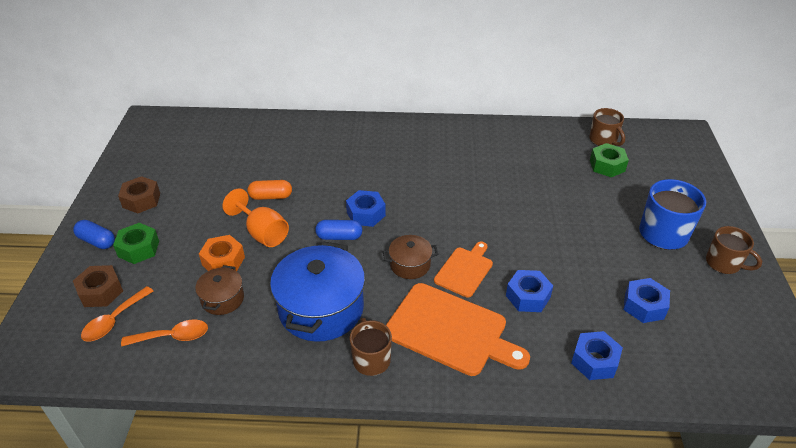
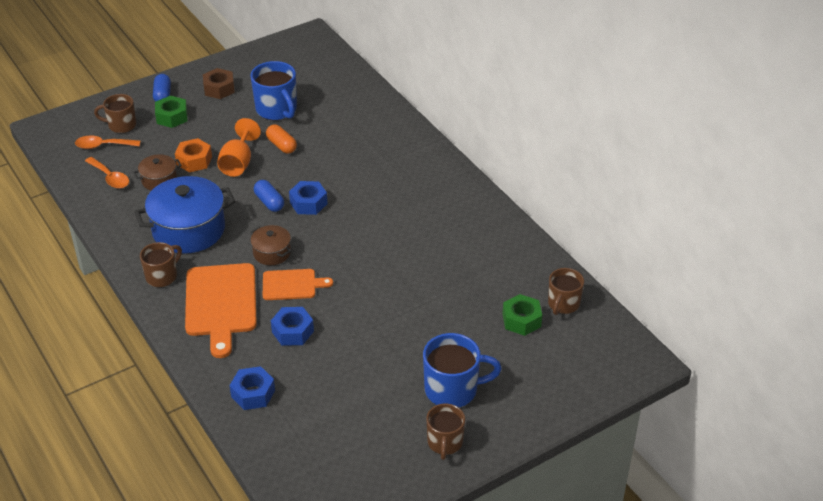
camera: 55 degrees right, 0 degrees up
brown nut [73,265,123,307] -> brown mug [94,94,136,133]
blue nut [623,278,670,323] -> none
none -> blue mug [250,61,297,120]

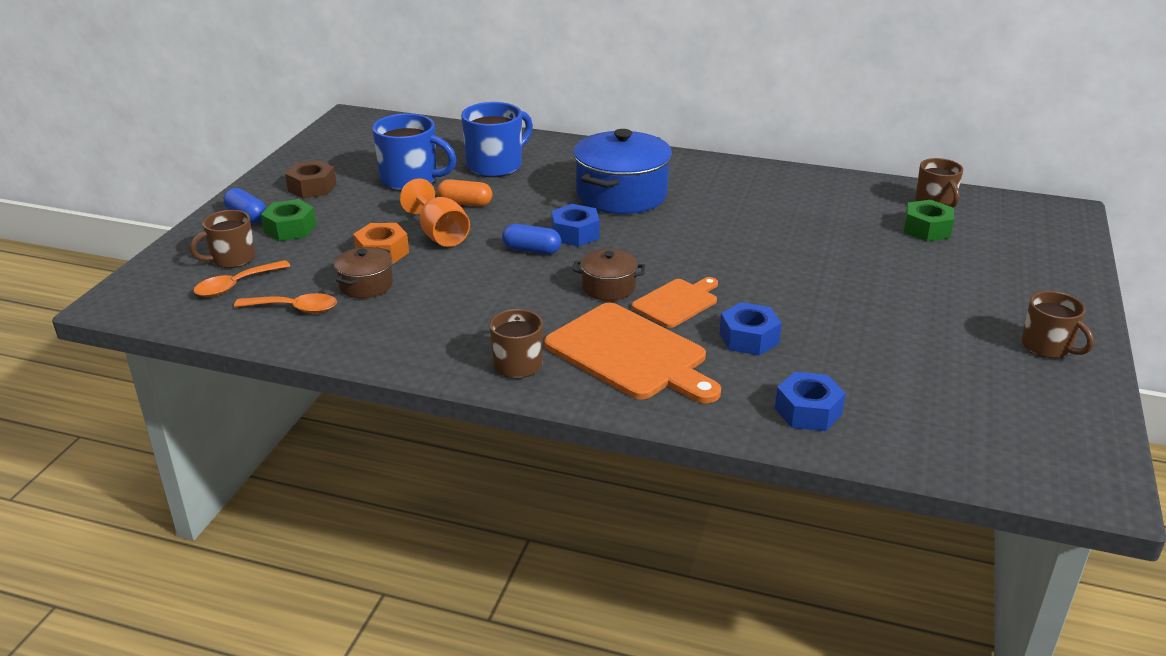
camera: 40 degrees left, 10 degrees down
blue pot [135,176,235,254] -> blue pot moved to [573,129,672,214]
blue mug [423,333,502,407] -> blue mug moved to [461,102,533,177]

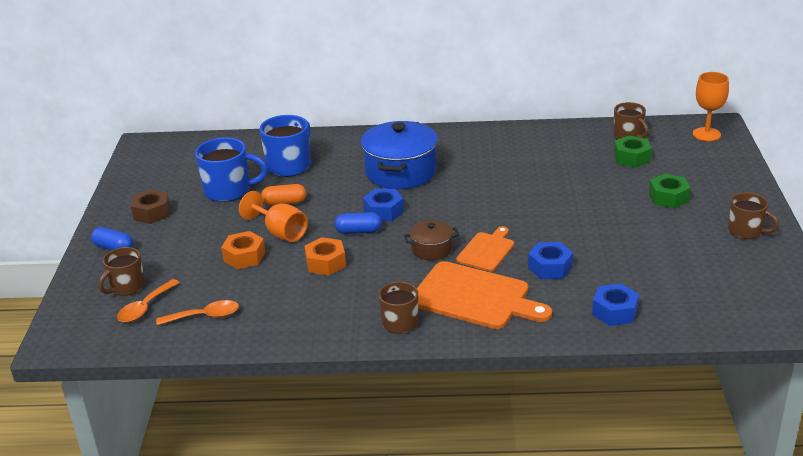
camera: 15 degrees left, 0 degrees up
green nut [261,199,317,241] -> green nut moved to [649,174,691,209]
brown pot [334,247,393,298] -> none
none -> orange nut [304,237,346,276]
none -> orange goblet [693,72,729,141]

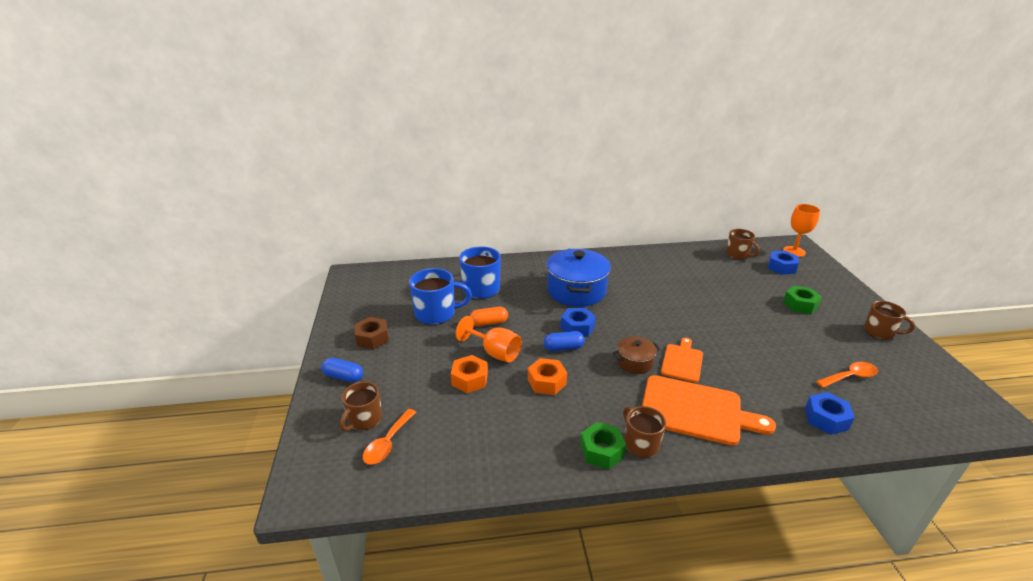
camera: 10 degrees left, 0 degrees up
orange spoon [156,300,239,326] -> orange spoon moved to [816,362,878,388]
blue nut [528,242,573,279] -> blue nut moved to [768,251,799,275]
green nut [614,135,652,168] -> green nut moved to [580,422,626,469]

